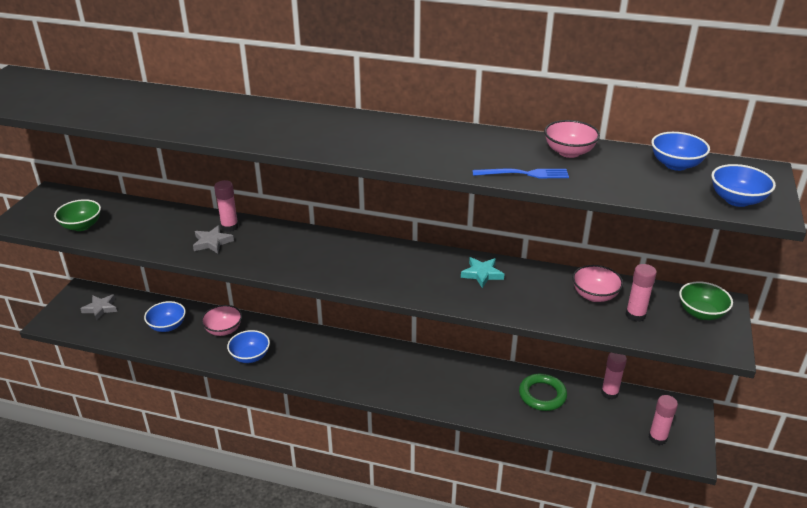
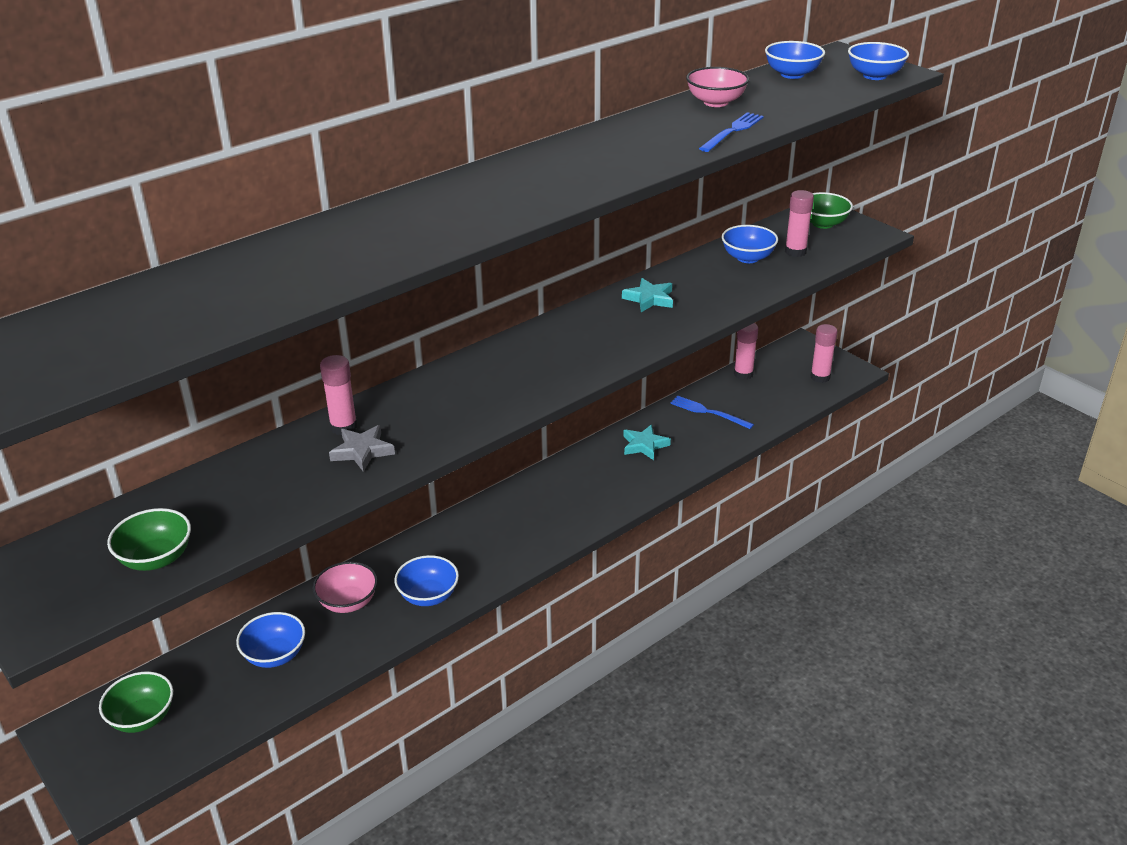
camera: 55 degrees left, 0 degrees up
grey star [80,294,117,321] -> green bowl [99,671,173,733]
green ring [519,373,567,411] -> blue fork [670,396,754,429]
pink bowl [572,265,623,302] -> blue bowl [722,225,778,263]
none -> turquoise star [623,425,671,460]

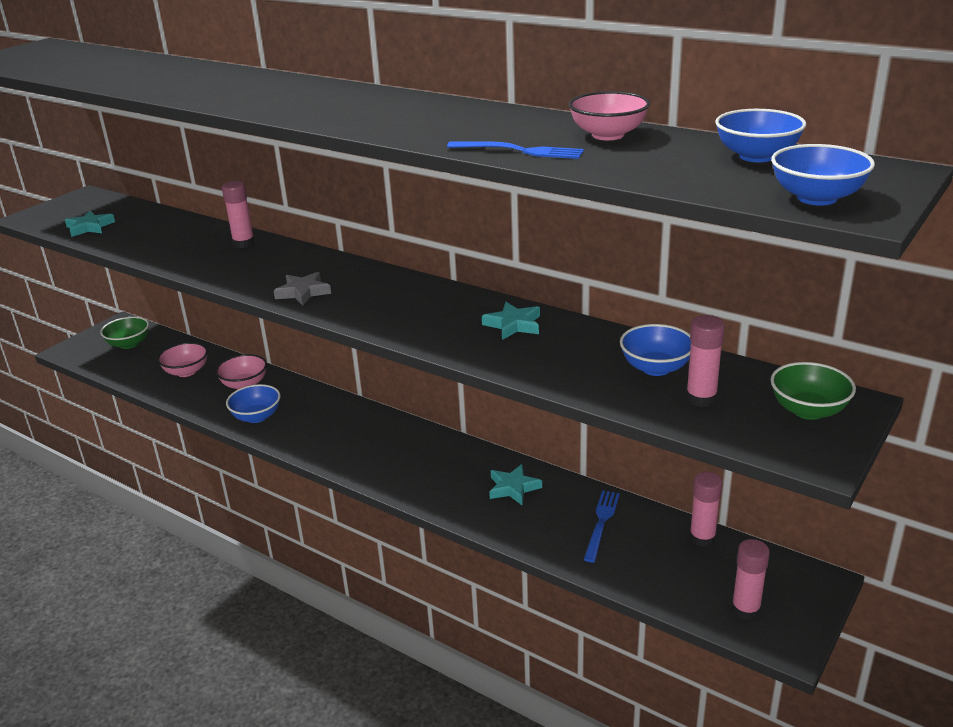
camera: 75 degrees right, 5 degrees down
green bowl [107,508,191,571] -> turquoise star [65,211,115,237]
blue bowl [236,612,305,668] -> pink bowl [157,342,208,377]
grey star [329,425,395,472] -> grey star moved to [274,272,331,306]

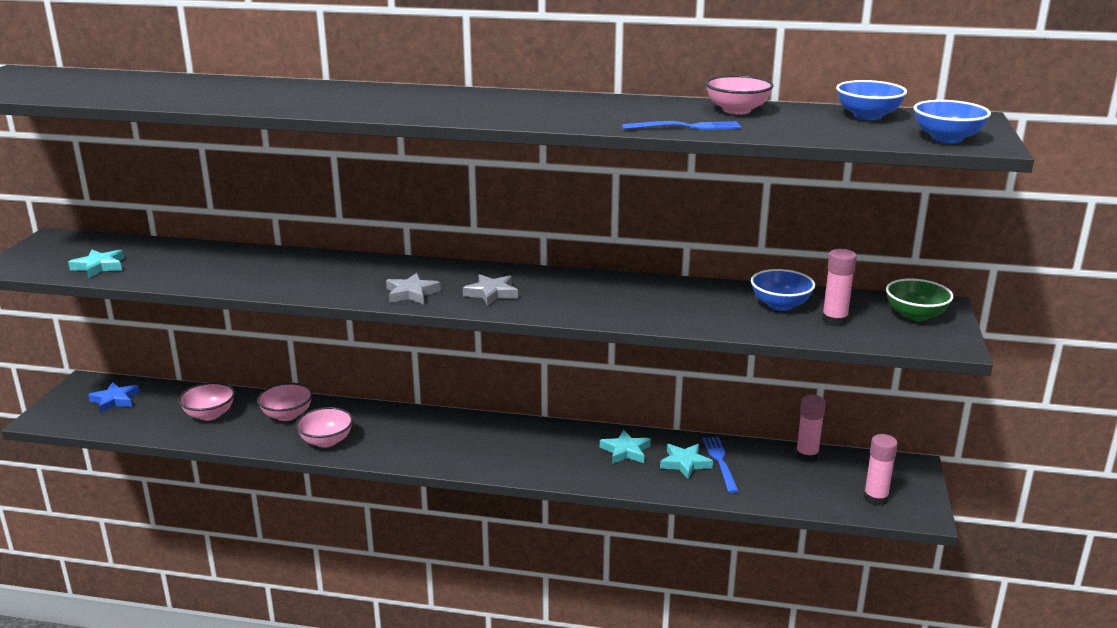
camera: 25 degrees left, 5 degrees down
green bowl [100,317,149,349] -> blue star [88,382,140,413]
pink glue stick [222,181,255,248] -> none
blue bowl [226,384,281,423] -> pink bowl [295,407,353,448]
turquoise star [482,302,540,340] -> turquoise star moved to [660,444,713,480]
none -> grey star [463,274,518,306]

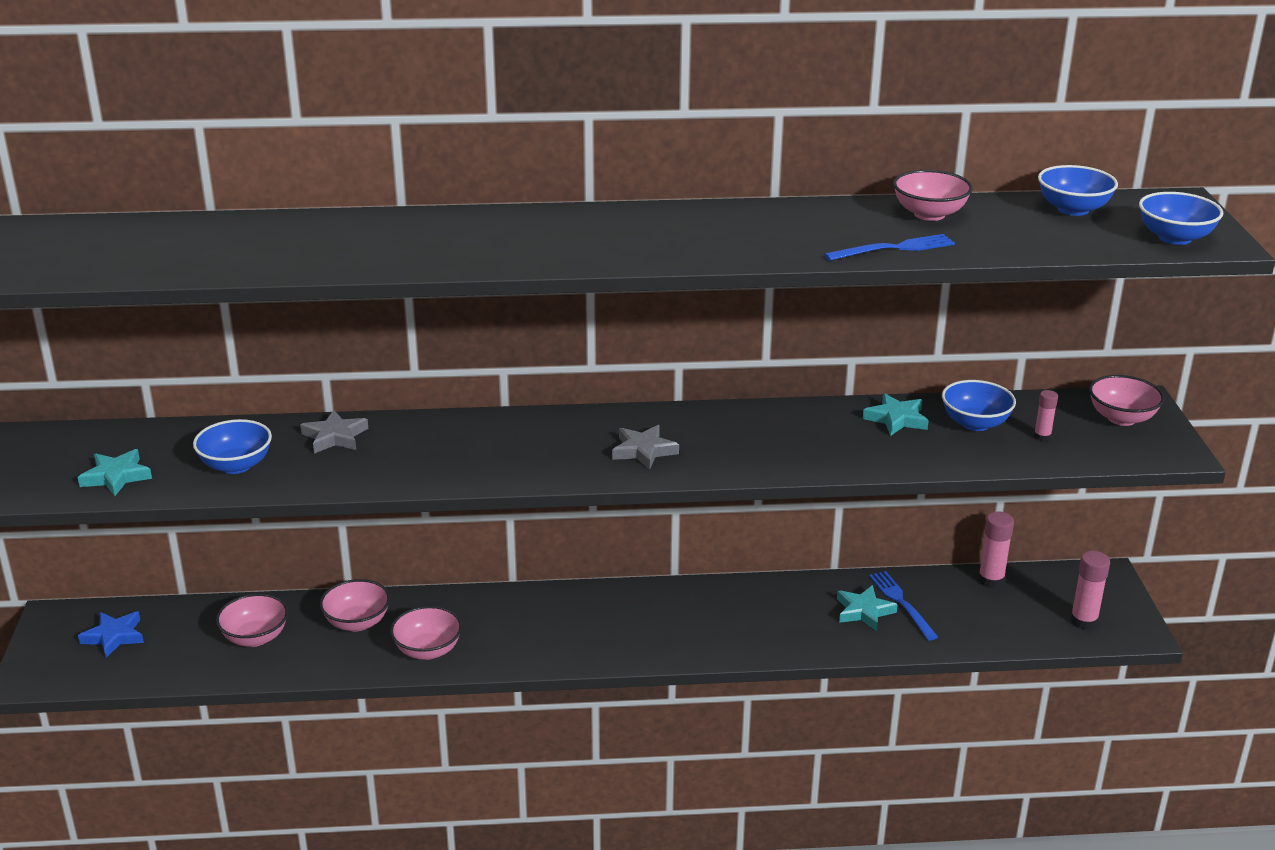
camera: 15 degrees left, 5 degrees up
grey star [386,273,441,304] -> grey star moved to [300,410,368,453]
turquoise star [600,430,651,464] -> turquoise star moved to [863,393,929,436]
pink glue stick [822,249,857,326] -> pink glue stick [1034,390,1058,441], size x0.60
green bowl [886,278,953,322] -> pink bowl [1089,375,1164,426]
none -> blue bowl [193,419,272,474]

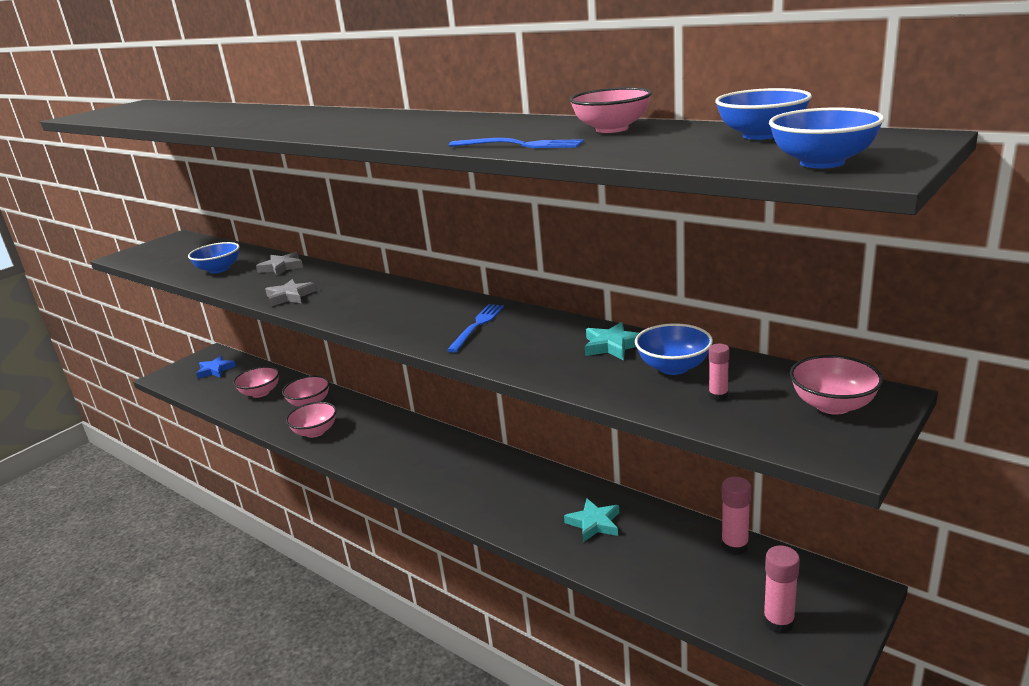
camera: 45 degrees right, 5 degrees down
turquoise star [77,449,152,496] -> none
grey star [612,425,679,470] -> grey star moved to [265,279,316,307]
blue fork [869,571,938,640] -> blue fork moved to [447,304,504,353]

